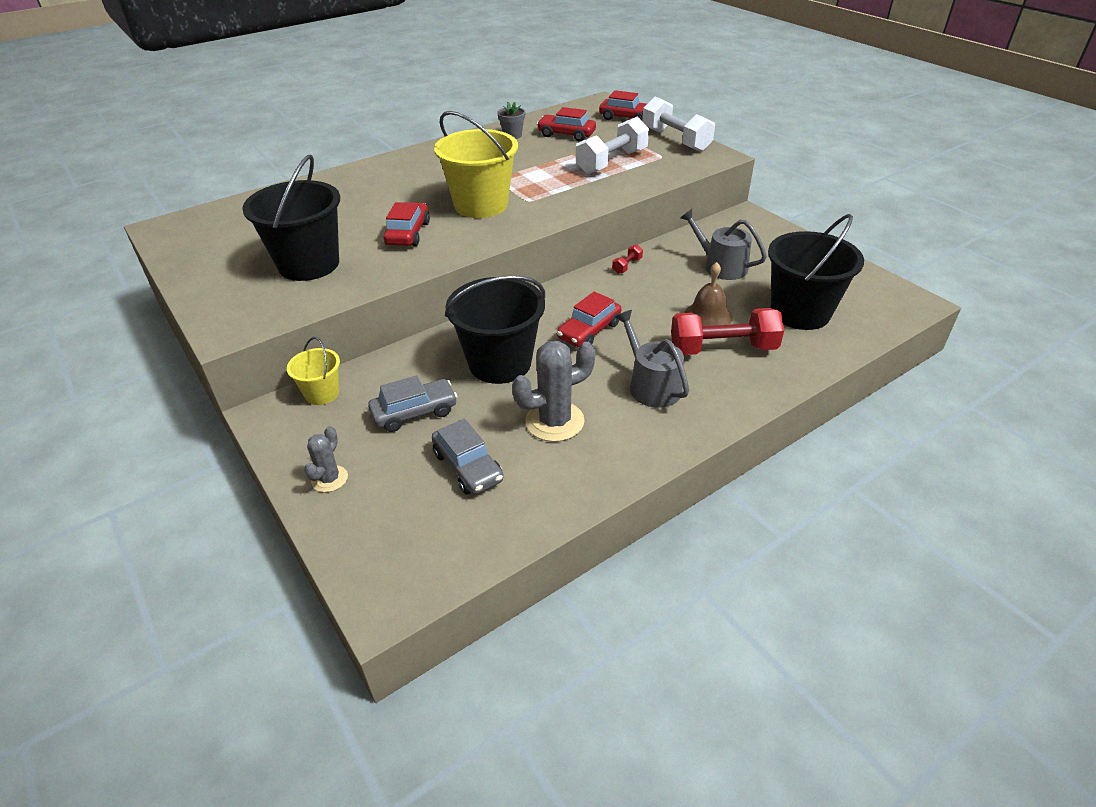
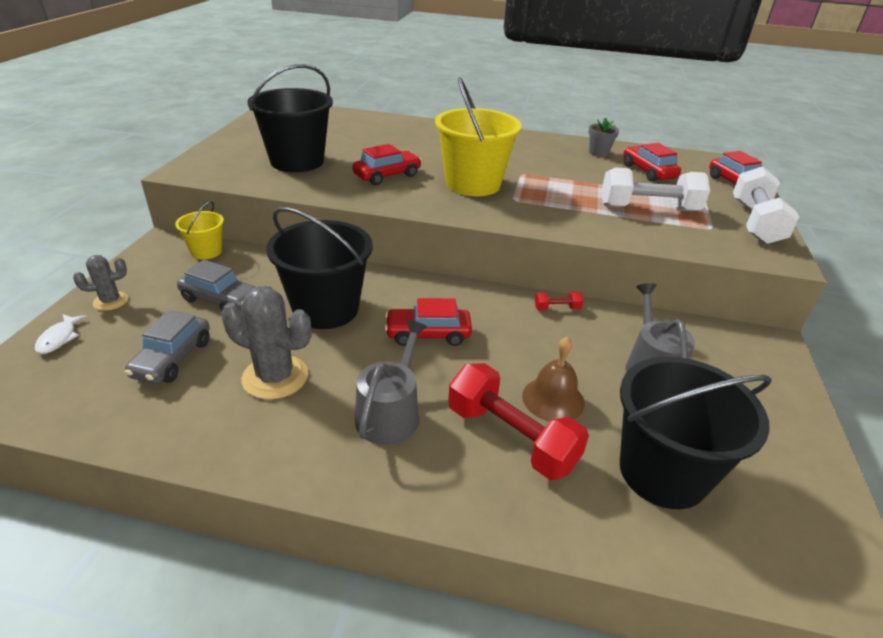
camera: 45 degrees right, 5 degrees down
none -> white fish [35,314,87,354]

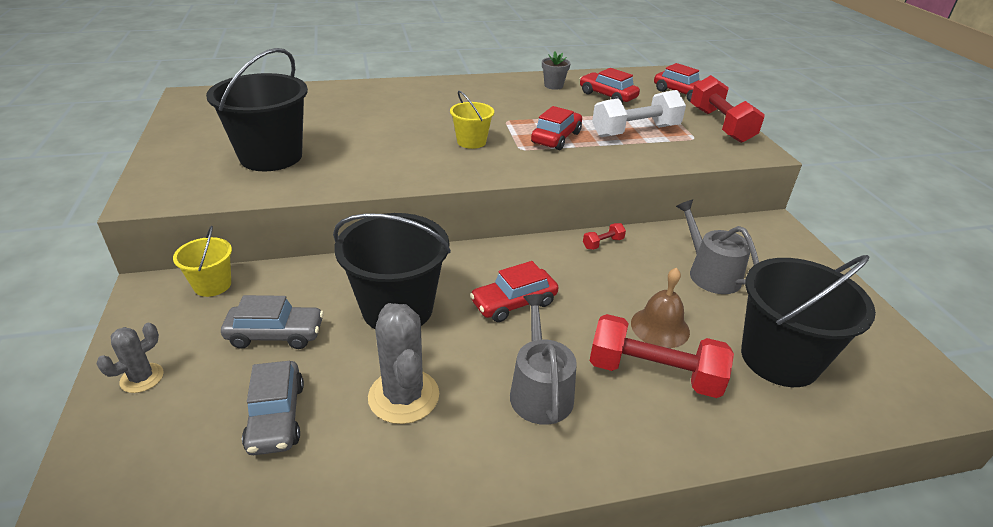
camera: 25 degrees left, 0 degrees up
white fish [35,314,87,354] -> none
grey cactus [221,286,311,399] -> grey cactus turned 75 degrees clockwise [368,303,439,424]
red car [352,144,422,185] -> red car moved to [531,106,582,150]
yellow bucket [435,77,522,196] -> yellow bucket [450,91,494,149], size x0.52
white dumbbell [733,166,800,244] -> red dumbbell [690,75,765,143]

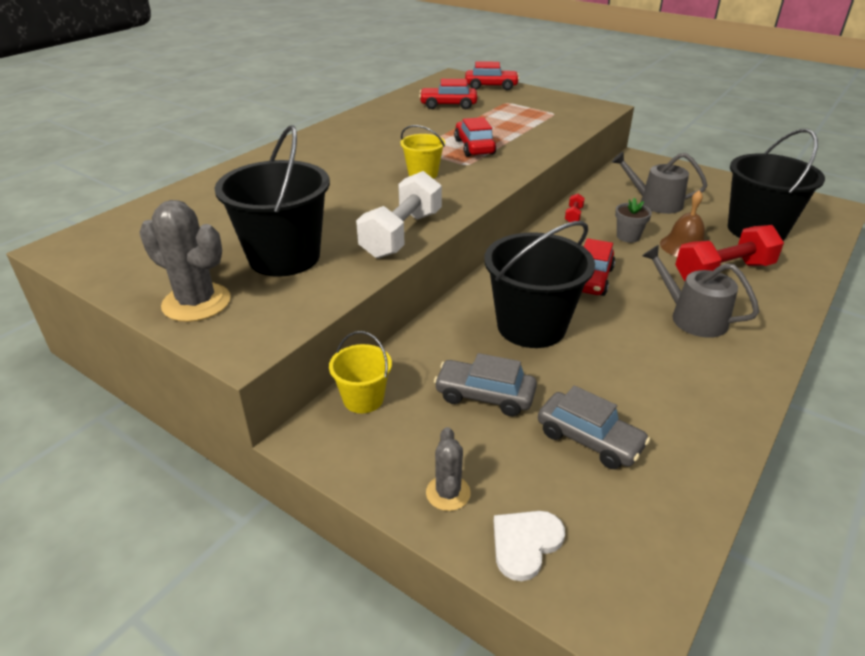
camera: 40 degrees left, 0 degrees up
grey car [221,295,324,349] -> grey car turned 120 degrees counterclockwise [434,353,537,416]
grey cactus [368,303,439,424] -> grey cactus moved to [139,200,231,322]
grey flower pot [542,52,571,90] -> grey flower pot moved to [615,198,652,243]
white dumbbell [592,90,686,137] -> white dumbbell moved to [356,171,442,258]
red dumbbell [690,75,765,143] -> none
none -> white heart [493,511,565,581]

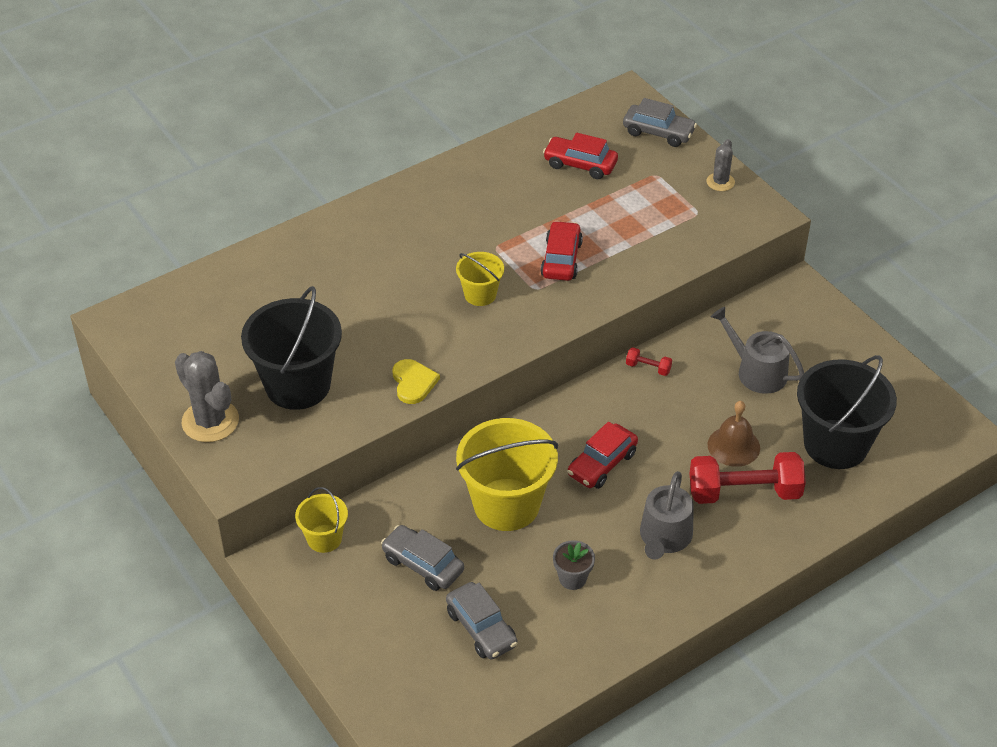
camera: 20 degrees right, 10 degrees up
white dumbbell [356,171,442,258] -> yellow heart [392,359,440,404]
grey cactus [426,427,471,511] -> grey cactus moved to [706,139,735,191]
red car [465,61,520,90] -> grey car [623,98,697,147]
black bucket [484,221,595,348] -> yellow bucket [456,418,558,531]
white heart [493,511,565,581] -> none
red dumbbell [565,194,585,222] -> red dumbbell turned 75 degrees clockwise [626,347,672,376]
grey flower pot [615,198,652,243] -> grey flower pot moved to [553,540,595,590]
grey watering can [642,245,759,338] -> grey watering can turned 135 degrees counterclockwise [640,471,694,560]

